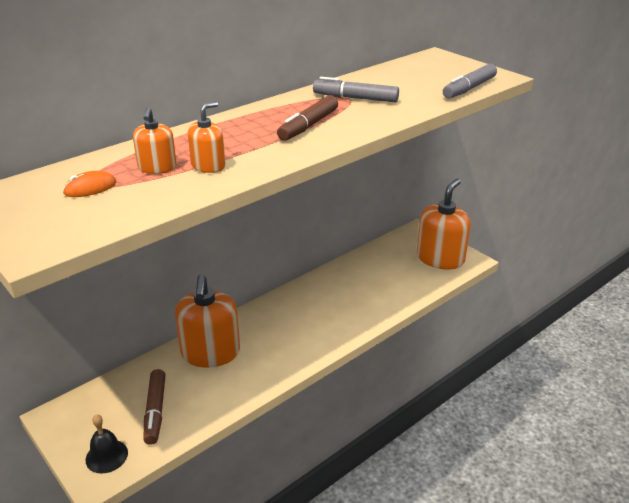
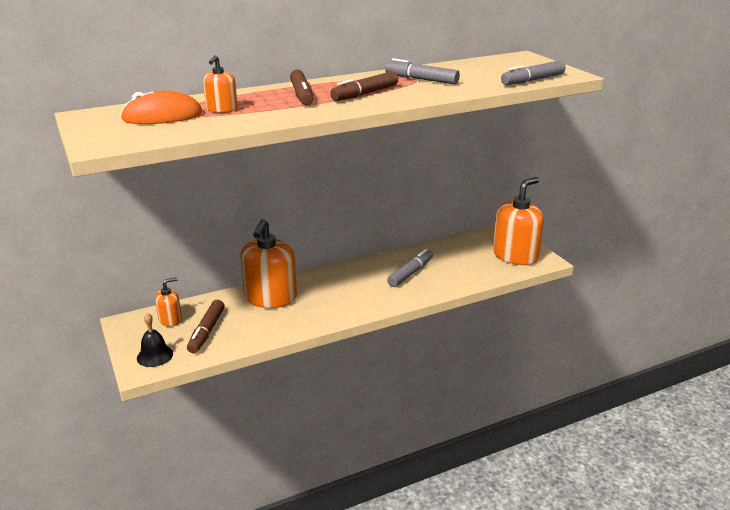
camera: 15 degrees right, 5 degrees down
orange mouse [63,171,116,197] -> orange mouse [120,91,202,124], size x1.83
orange soap dispenser [188,102,225,173] -> orange soap dispenser moved to [155,277,182,327]
none -> brown marker [290,69,313,105]
none -> grey marker [387,249,433,287]

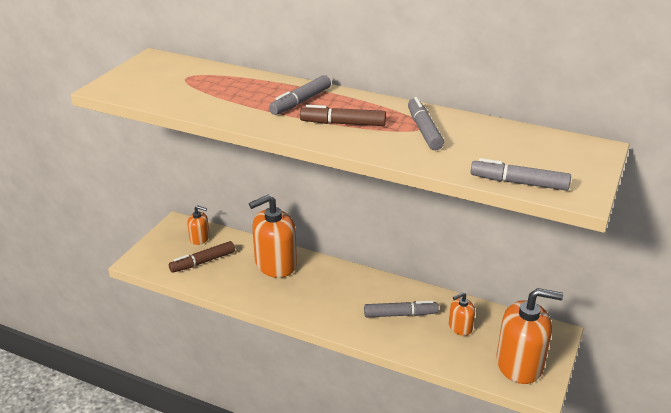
camera: 50 degrees right, 5 degrees up
orange mouse [120,91,202,124] -> none
black bell [137,313,173,367] -> none
orange soap dispenser [203,55,238,113] -> orange soap dispenser moved to [449,292,475,336]
brown marker [290,69,313,105] -> grey marker [269,75,331,115]

